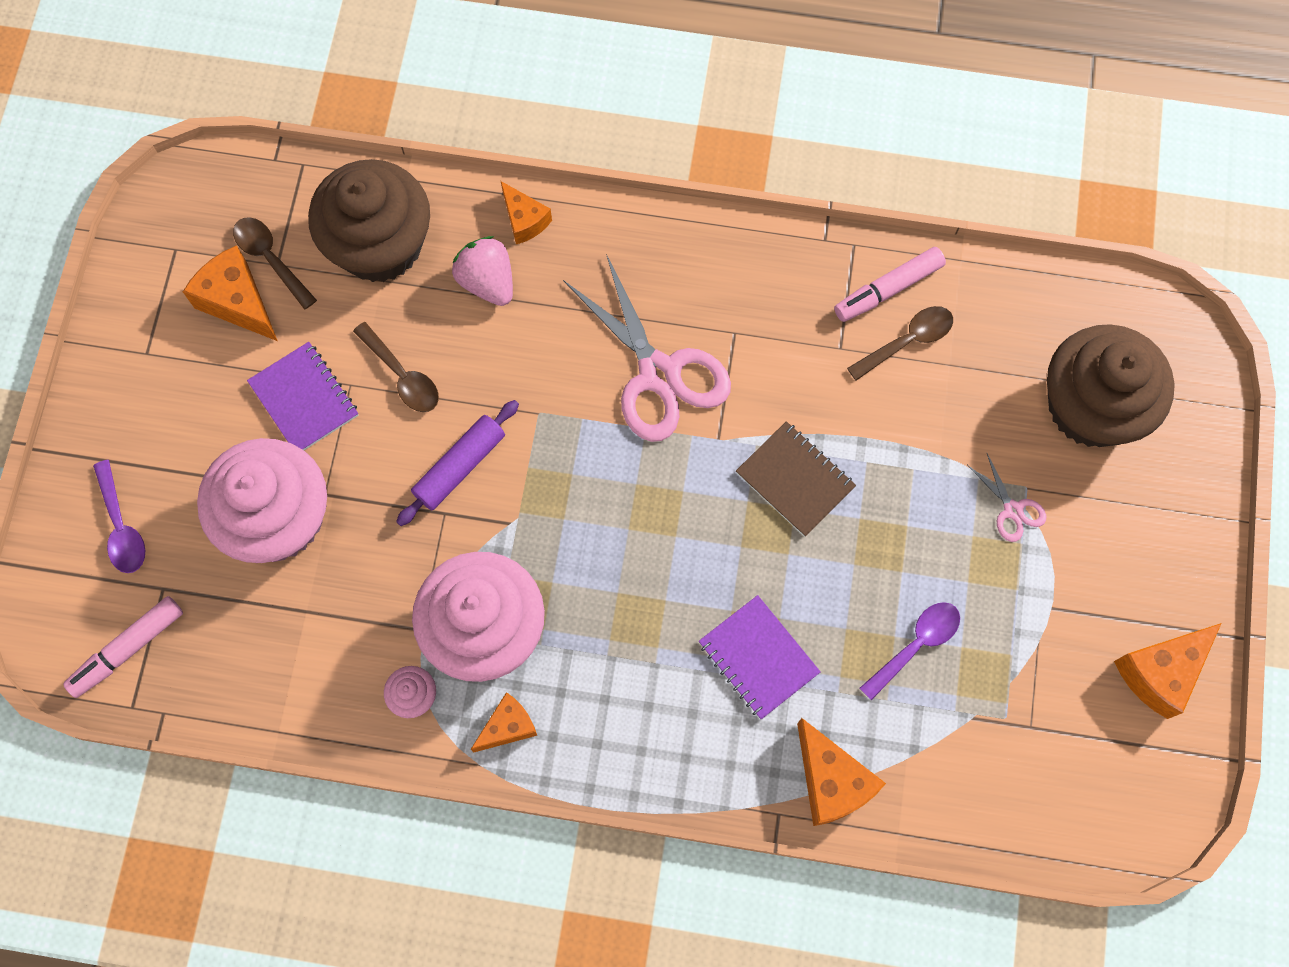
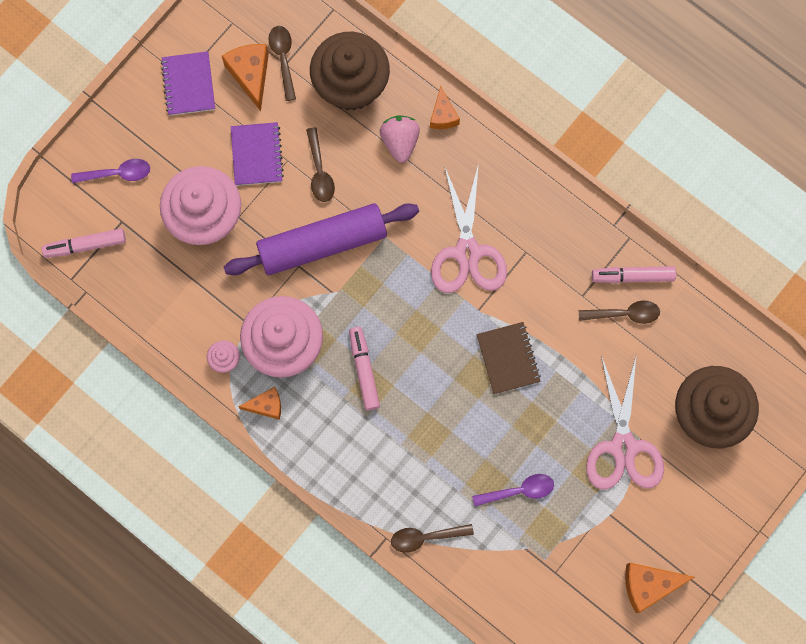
camera: 30 degrees right, 5 degrees up
purple spoon [93,460,145,573] -> purple spoon turned 105 degrees counterclockwise [71,159,150,183]
purple rolling pin [396,400,519,526] -> purple rolling pin [224,203,419,275], size x1.82
purple notebook [699,595,821,719] -> purple notebook moved to [161,51,215,116]
orange cheese [797,718,886,826] -> brown spoon [391,524,474,553]
pink scissors [968,454,1046,542] -> pink scissors [586,356,664,490], size x2.25
none -> pink marker [349,327,380,410]

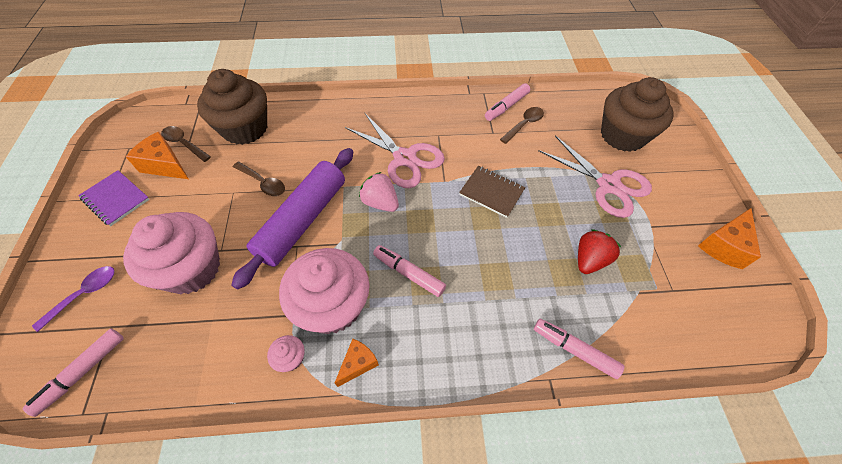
camera: 45 degrees left, 20 degrees down
purple notebook [231,122,284,186] -> none
pink strawberry [380,115,420,163] -> pink strawberry moved to [359,172,399,212]
brown spoon [391,524,474,553] -> pink marker [534,319,624,379]
orange cheese [430,86,460,129] -> none
purple spoon [472,474,554,506] -> red strawberry [578,229,621,274]

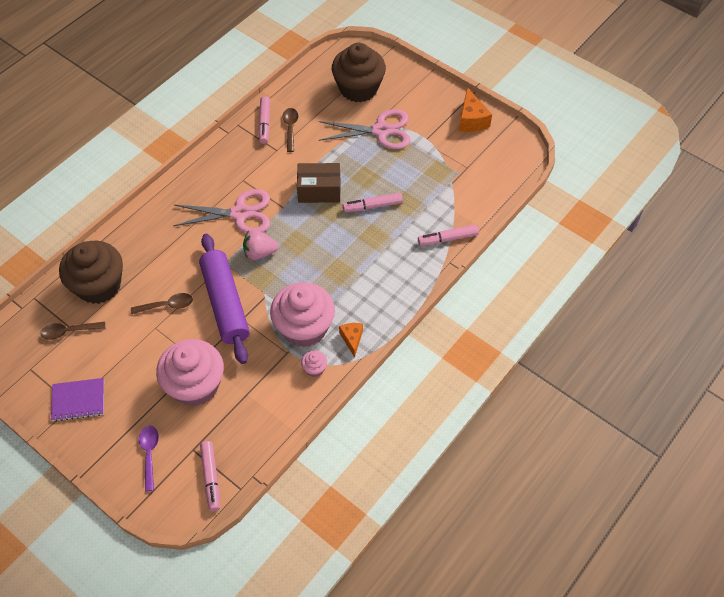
camera: 45 degrees left, 0 degrees up
orange cheese [126,132,189,179] -> none
pink marker [373,245,446,297] -> pink marker moved to [343,193,403,212]
brown notebook [459,166,525,218] -> brown box [297,163,341,203]
red strawberry [578,229,621,274] -> none

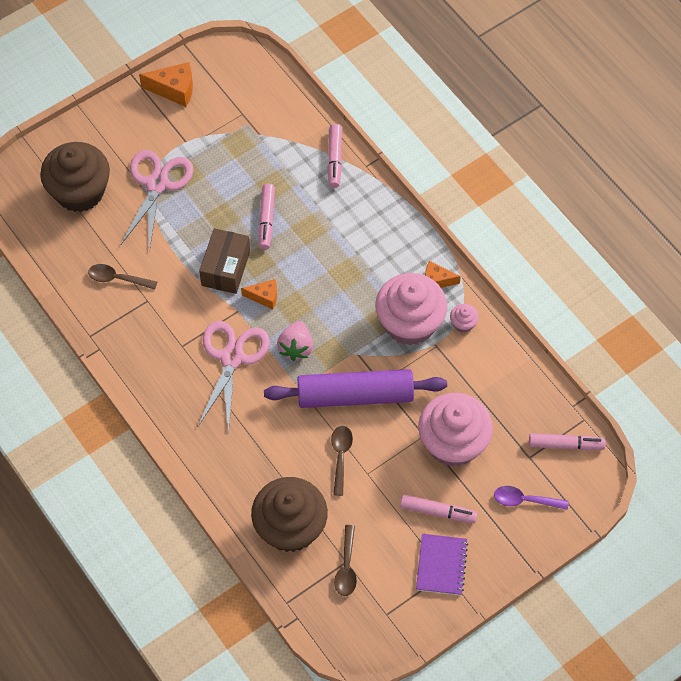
camera: 75 degrees left, 5 degrees up
pink marker [258,96,270,144] -> pink marker moved to [400,494,478,523]
none -> orange cheese [241,279,277,309]

